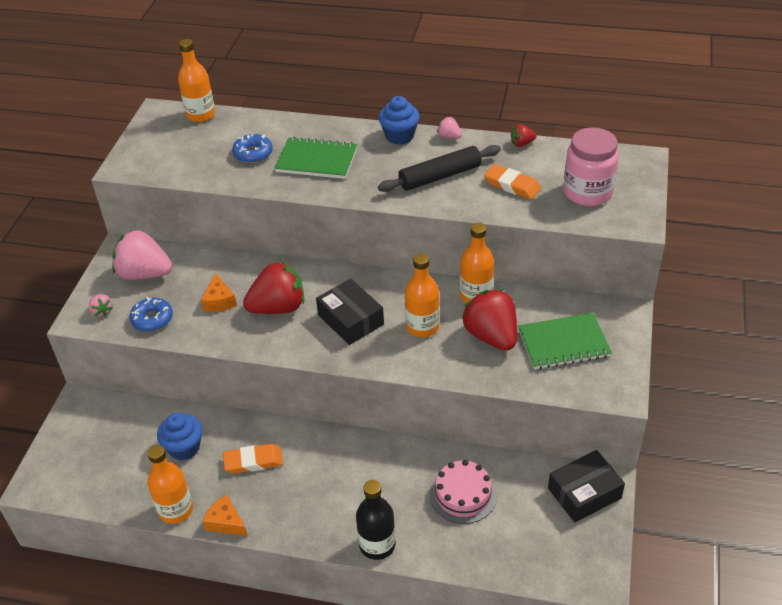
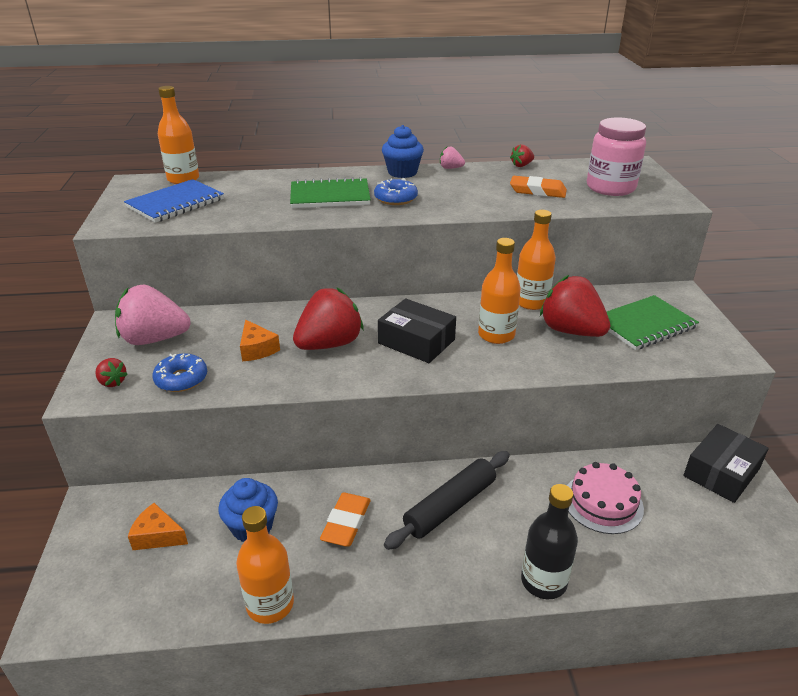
camera: 20 degrees left, 10 degrees down
pink strawberry [89,294,113,317] -> red strawberry [95,358,128,387]
orange cheese [202,495,248,536] -> orange cheese moved to [128,503,188,550]
orange eraser [223,444,283,474] -> orange eraser turned 45 degrees counterclockwise [320,493,371,547]
blue donut [232,134,273,163] -> blue donut moved to [374,178,418,205]
black rolling pin [378,145,501,192] -> black rolling pin moved to [384,451,510,550]
none -> blue notebook [124,179,224,223]

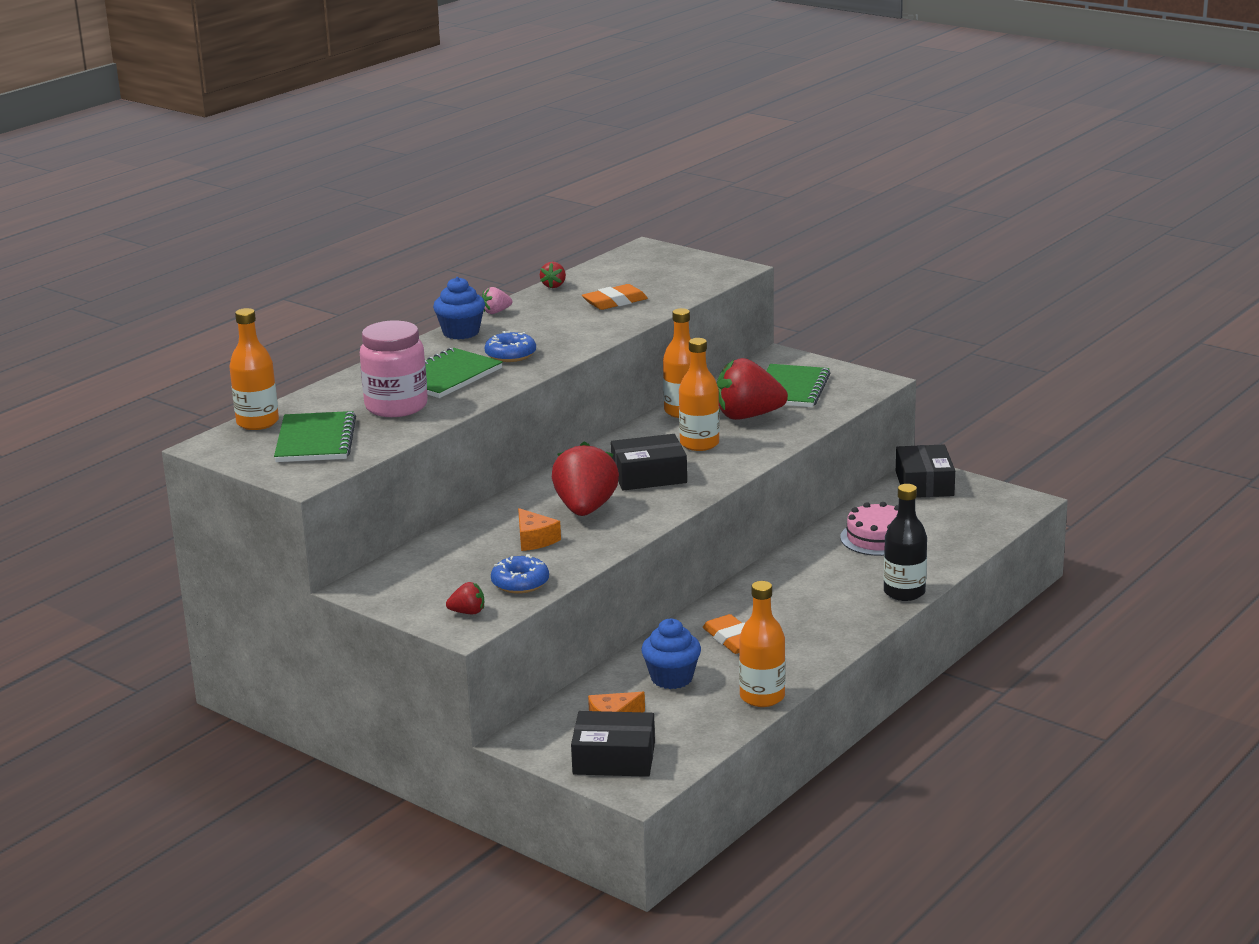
camera: 45 degrees left, 10 degrees down
pink strawberry [115,284,190,345] -> none
blue notebook [124,179,224,223] -> green notebook [274,411,356,462]
orange cheese [240,320,280,361] -> orange cheese turned 45 degrees clockwise [518,508,561,551]
black rolling pin [384,451,510,550] -> none
pink jar [587,117,646,196] -> pink jar moved to [360,320,428,417]
none -> black box [571,711,655,777]

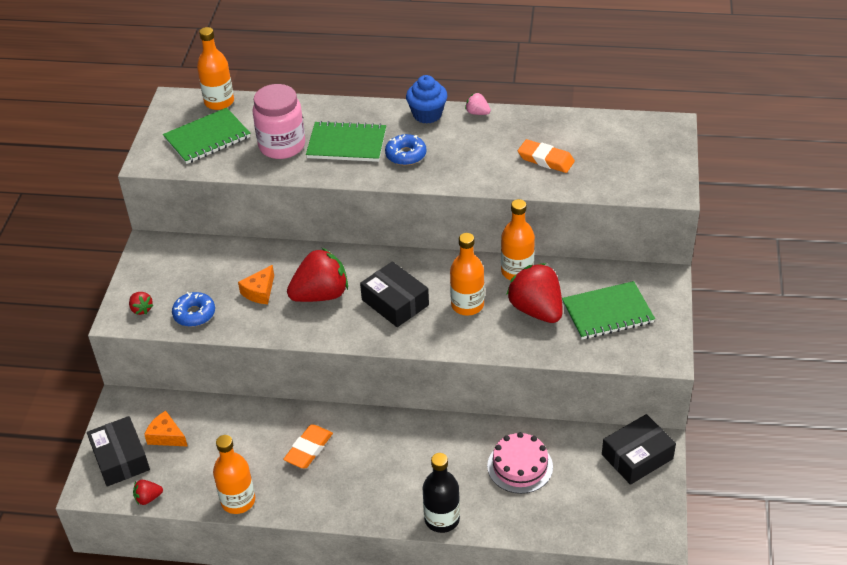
camera: 60 degrees right, 20 degrees up
red strawberry [540,262,566,288] -> red strawberry moved to [133,480,163,505]
blue cupcake [641,618,701,689] -> none

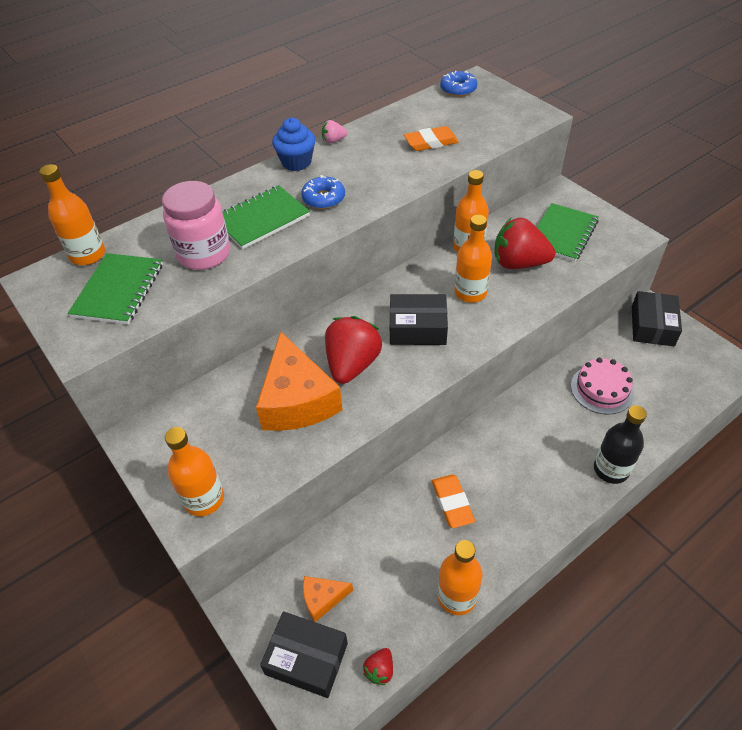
camera: 45 degrees left, 5 degrees up
red strawberry [129,292,153,315] -> orange bottle [165,427,224,516]
blue donut [172,292,215,327] -> blue donut moved to [440,71,477,97]
orange cheese [238,265,274,304] -> orange cheese [256,331,342,431], size x2.11

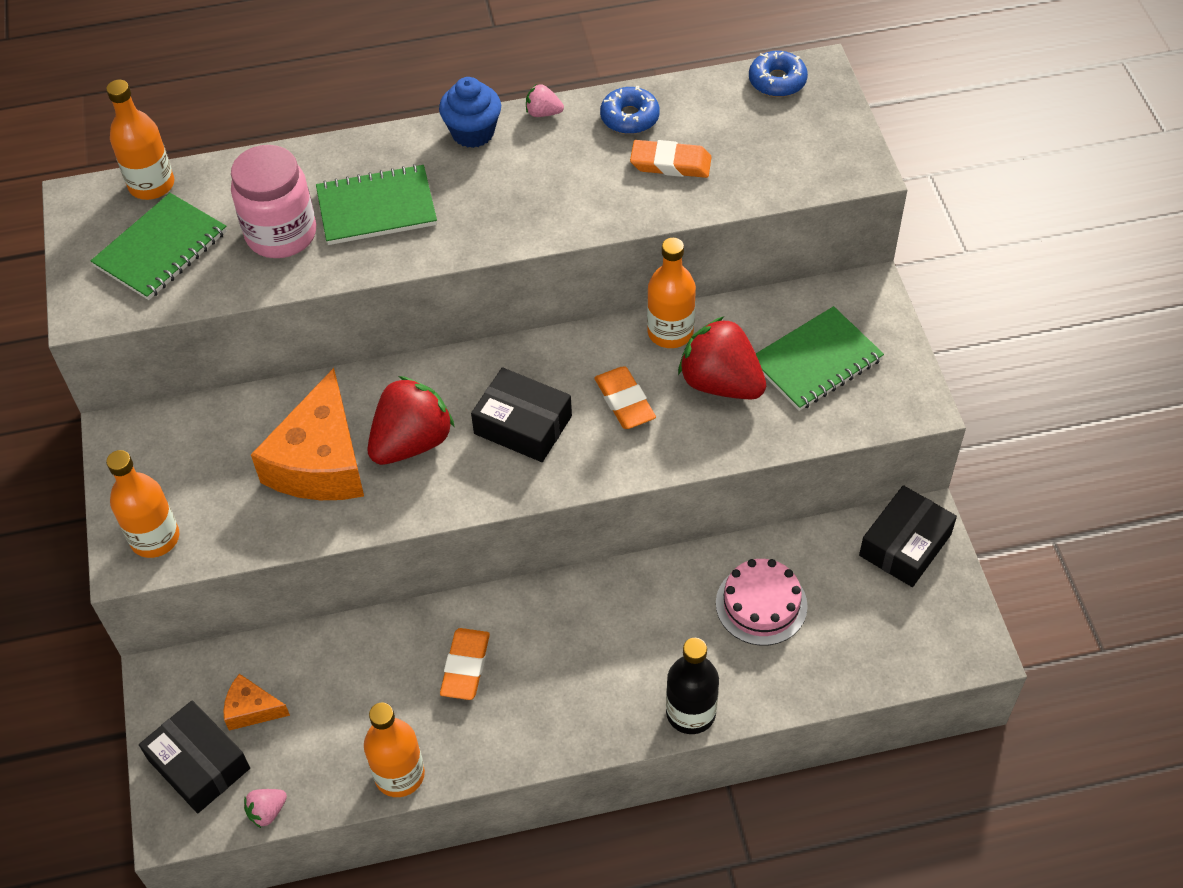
camera: 25 degrees right, 5 degrees up
blue donut [301,175,345,209] -> blue donut moved to [600,86,660,134]
red strawberry [363,648,393,685] -> pink strawberry [244,789,287,828]
orange bottle [454,215,492,303] -> orange eraser [595,366,656,429]

